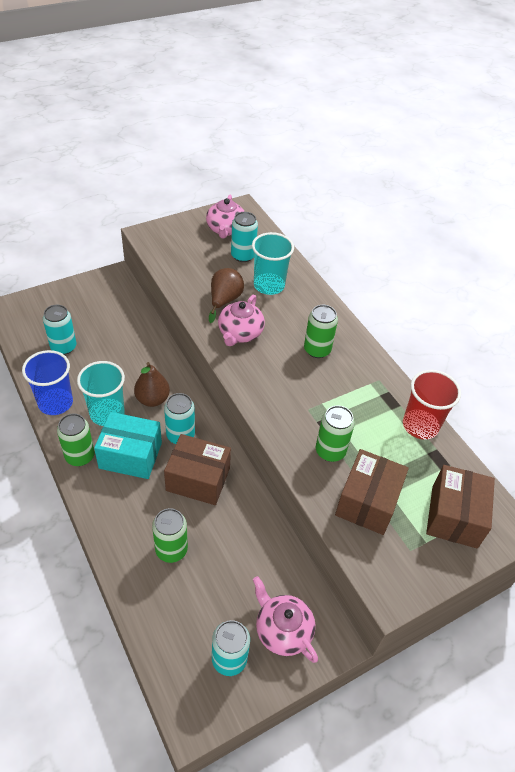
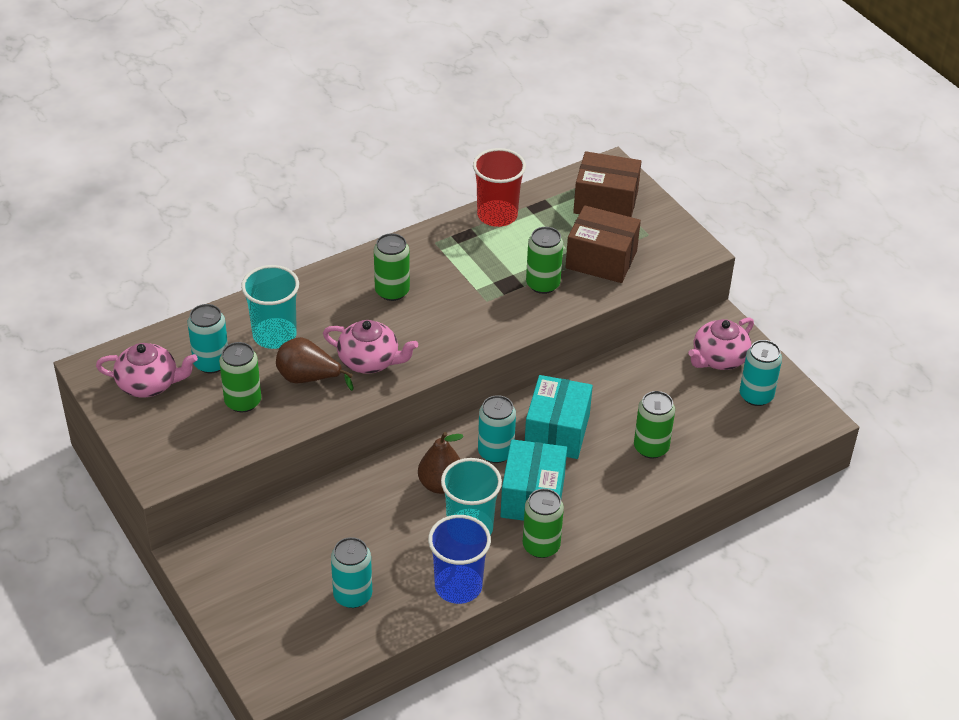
camera: 90 degrees left, 5 degrees down
brown box [164,434,231,505] -> turquoise box [525,375,593,459]
none -> green can [219,342,261,412]

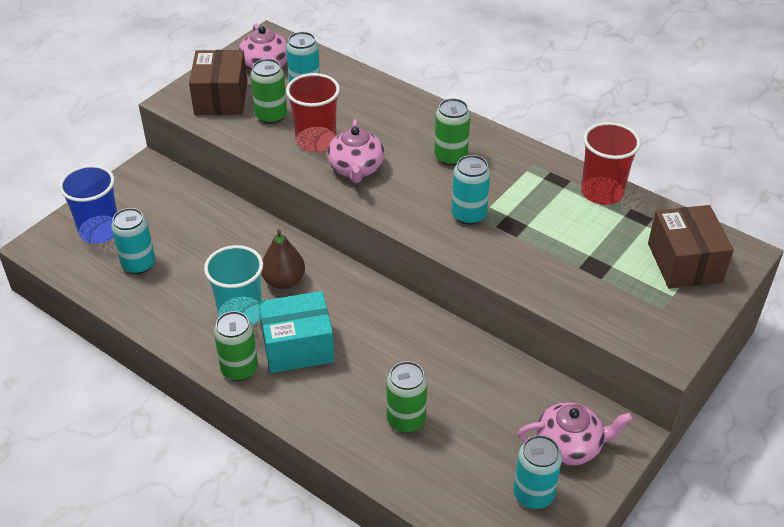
camera: 70 degrees right, 0 degrees up
turquoise cup [241,265,299,349] -> none
brown pear [276,337,353,391] -> red cup [286,73,340,152]
blue cup [428,515,491,604] -> blue cup moved to [59,165,117,244]
turquoise can [478,395,516,463] -> turquoise can moved to [452,155,490,225]
turquoise box [525,375,593,459] -> none
green can [526,227,563,294] -> none
brown box [565,205,641,283] -> brown box moved to [189,50,247,115]
pink teapot [688,317,754,370] -> pink teapot turned 150 degrees clockwise [517,402,633,465]

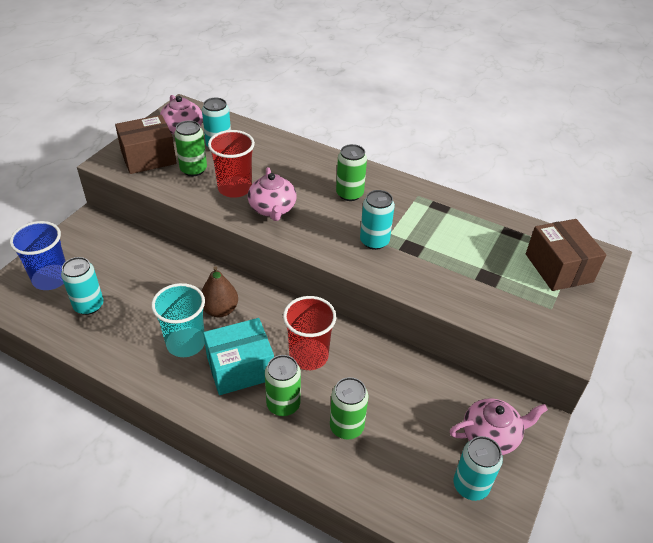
camera: 10 degrees left, 0 degrees up
brown box [189,50,247,115] -> brown box turned 75 degrees clockwise [115,115,177,174]
green can [214,311,258,381] -> green can moved to [265,355,301,416]
red cup [581,122,641,205] -> red cup moved to [283,296,336,370]

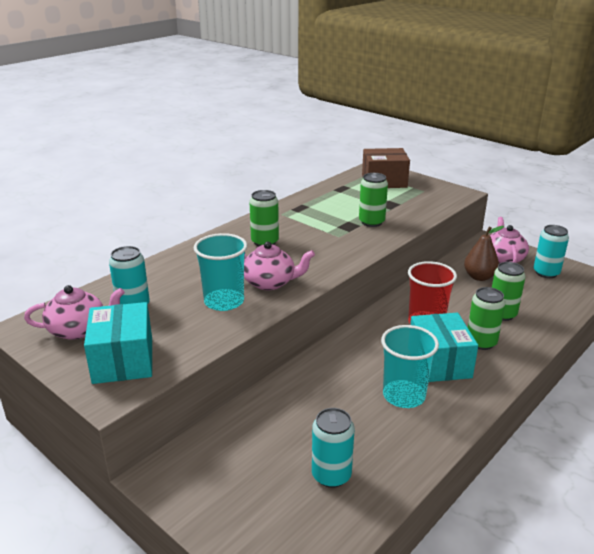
camera: 75 degrees left, 15 degrees down
blue cup [10,221,66,290] -> none
brown box [115,115,177,174] -> turquoise box [84,302,152,384]
green can [174,120,207,176] -> green can moved to [359,173,388,227]
brown pear [201,266,238,317] -> brown pear moved to [464,226,504,281]
red cup [208,130,255,198] -> turquoise cup [194,233,247,311]
turquoise can [360,190,395,250] -> none

